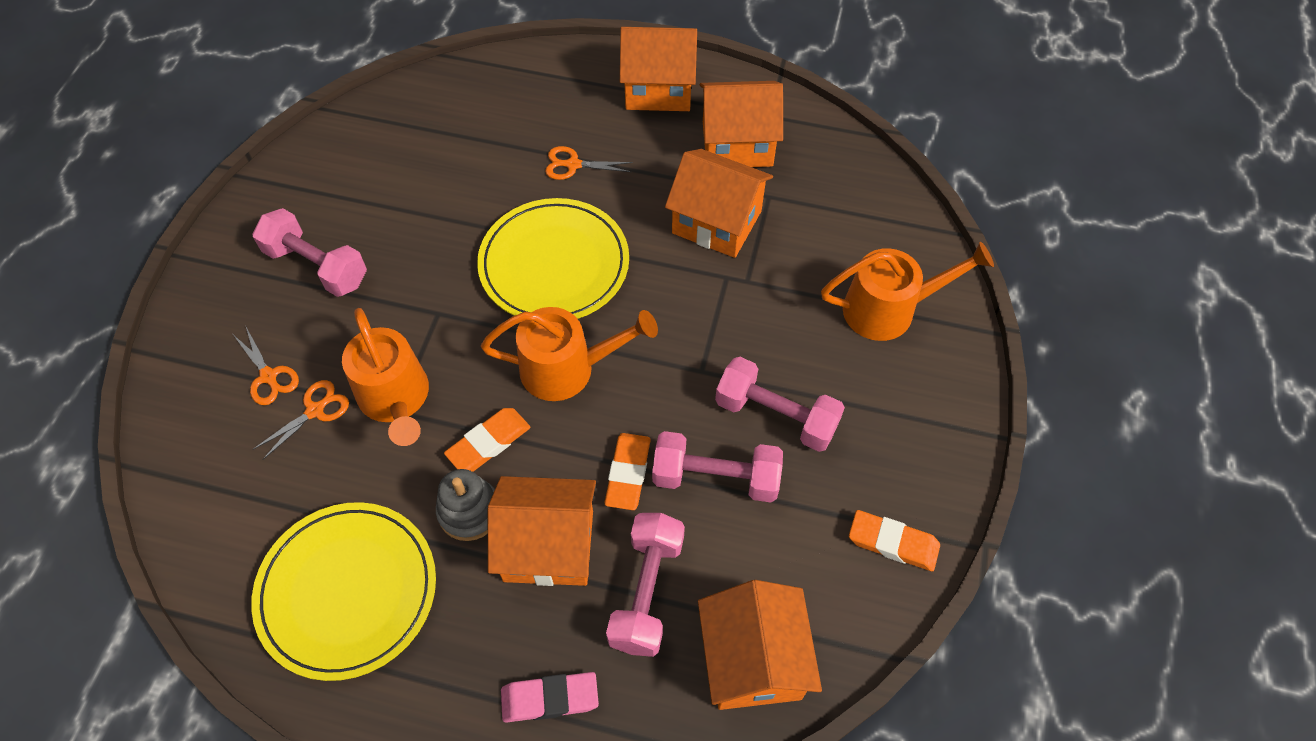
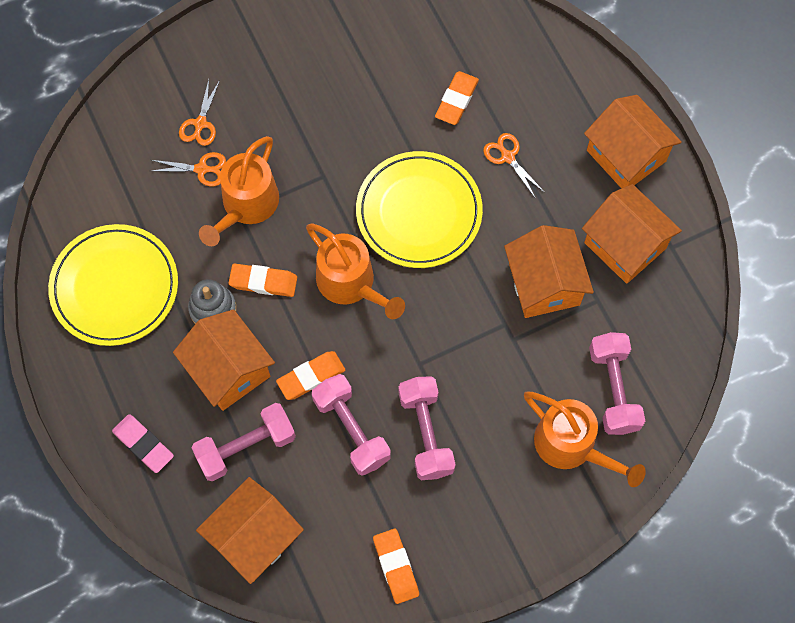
camera: 50 degrees right, 10 degrees up
pink dumbbell [252,208,367,297] -> pink dumbbell moved to [589,332,645,435]
none -> orange eraser [435,71,479,125]

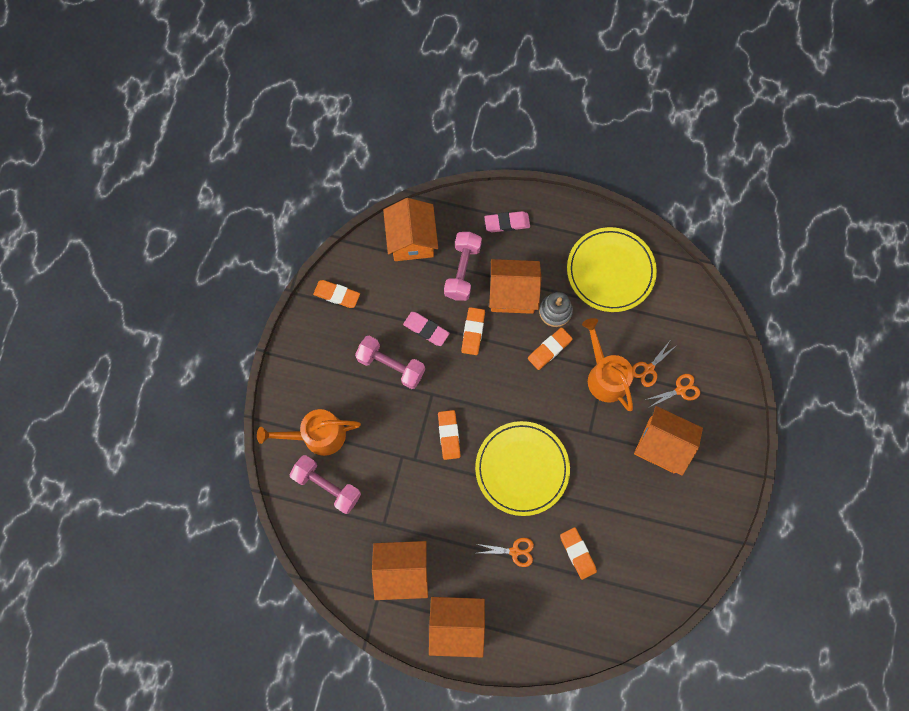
camera: 130 degrees right, 5 degrees up
orange scissors [179,80,220,146] -> orange scissors turned 105 degrees clockwise [645,374,700,408]
orange watering can [306,224,405,319] -> none
pink dumbbell [312,374,391,476] -> pink eraser [403,312,450,346]
orange house [504,225,594,318] -> orange house moved to [634,406,703,476]
none -> orange eraser [438,410,461,460]

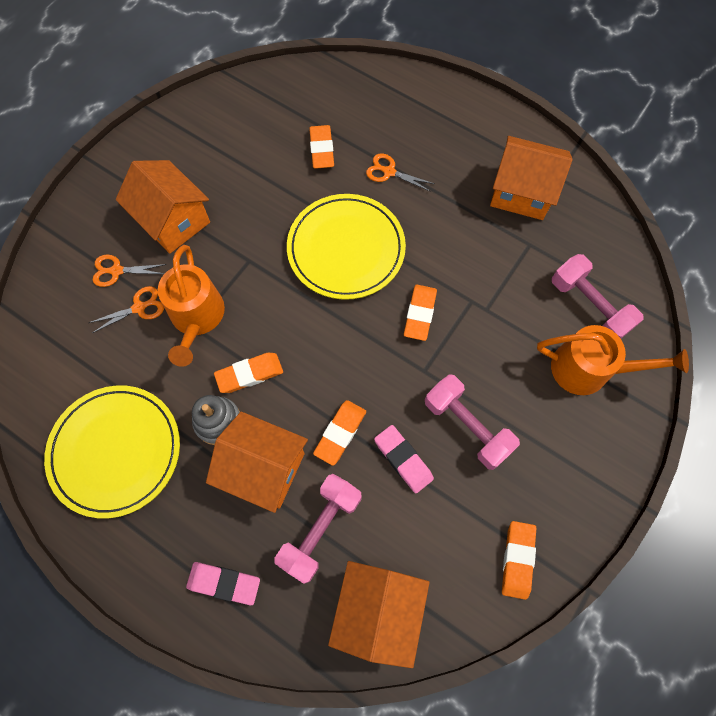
camera: 160 degrees left, 5 degrees down
orange eraser [313,280,360,308] -> orange eraser turned 60 degrees clockwise [502,521,536,600]
orange house [429,597,485,658] -> none

